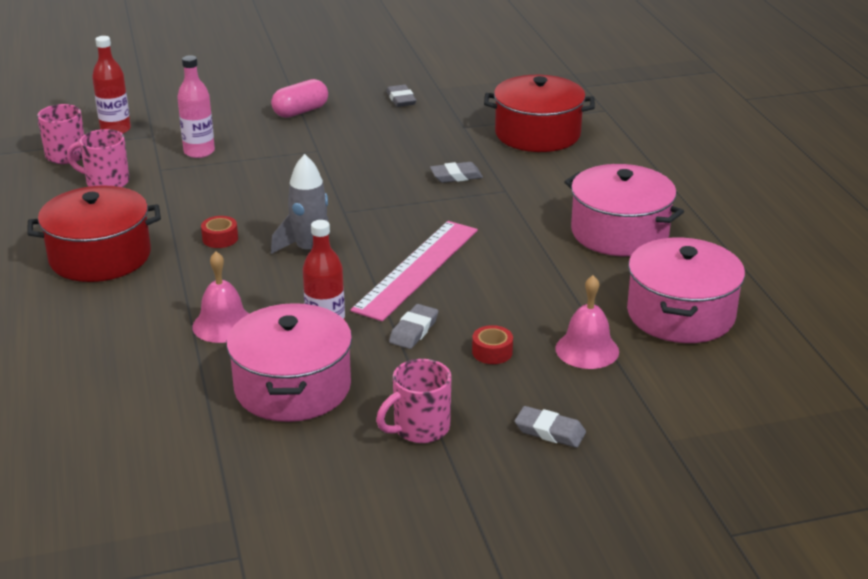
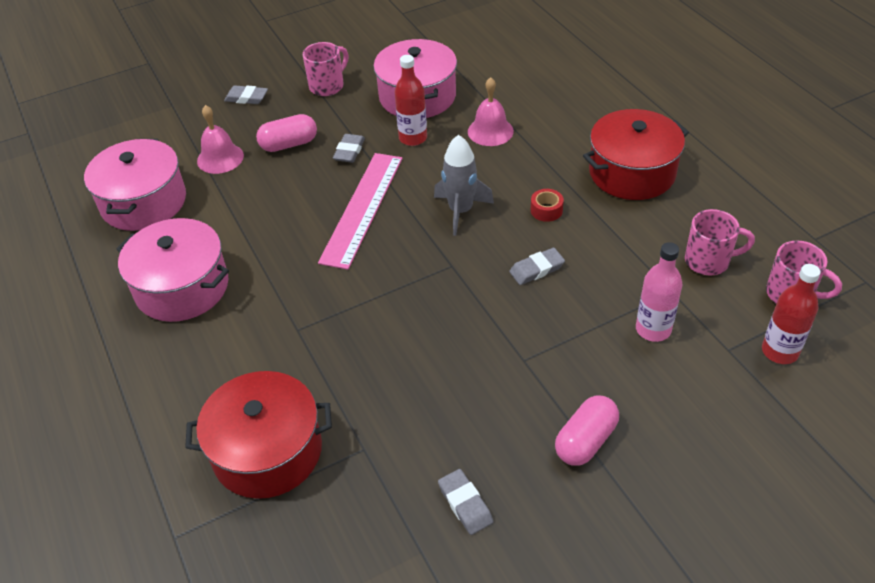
camera: 170 degrees right, 15 degrees up
grey eraser [430,162,483,183] -> grey eraser moved to [509,248,565,285]
red tape [472,325,513,364] -> pink capsule [256,114,317,152]

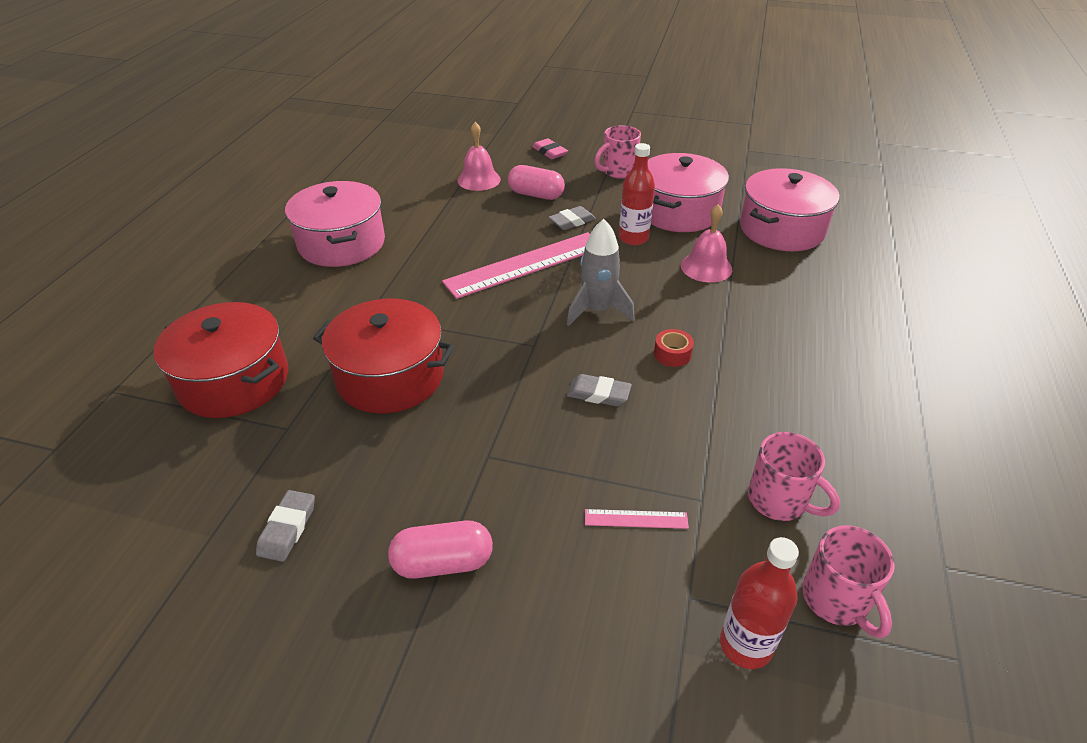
camera: 40 degrees right, 5 degrees down
pink pot [84,139,186,231] -> pink pot moved to [740,168,839,251]
grey eraser [224,86,268,104] -> pink eraser [532,138,568,159]
pink mug [303,42,349,96] -> pink mug turned 150 degrees clockwise [594,125,641,179]
red pot [583,109,689,200] -> red pot moved to [313,299,455,413]
pink bottle [636,242,683,342] -> pink ruler [585,509,689,529]

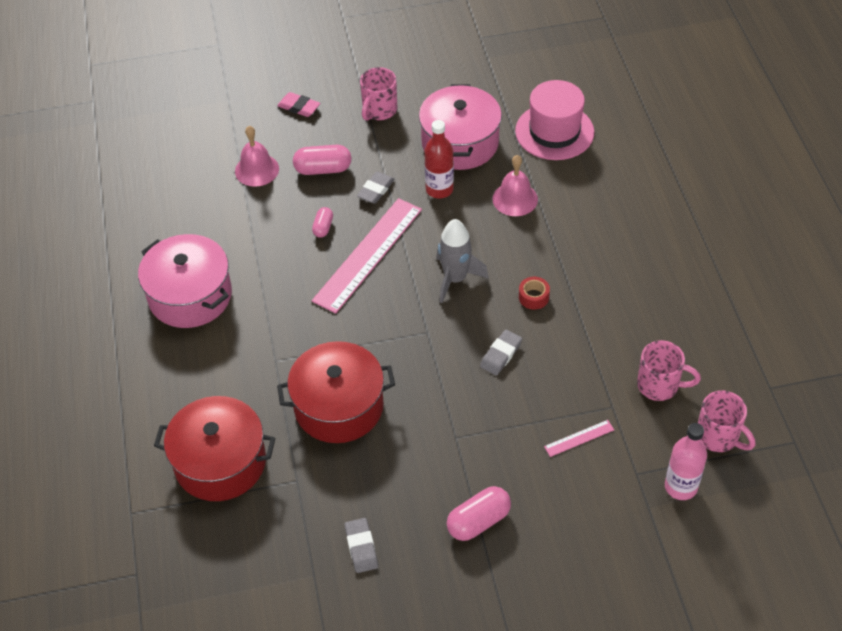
camera: 25 degrees left, 10 degrees up
grey eraser [567,374,632,406] -> grey eraser turned 45 degrees counterclockwise [480,330,522,375]
red bottle [720,537,799,669] -> pink bottle [665,423,707,500]
pink pot [740,168,839,251] -> pink hat [515,80,594,160]
none -> pink capsule [312,207,333,238]

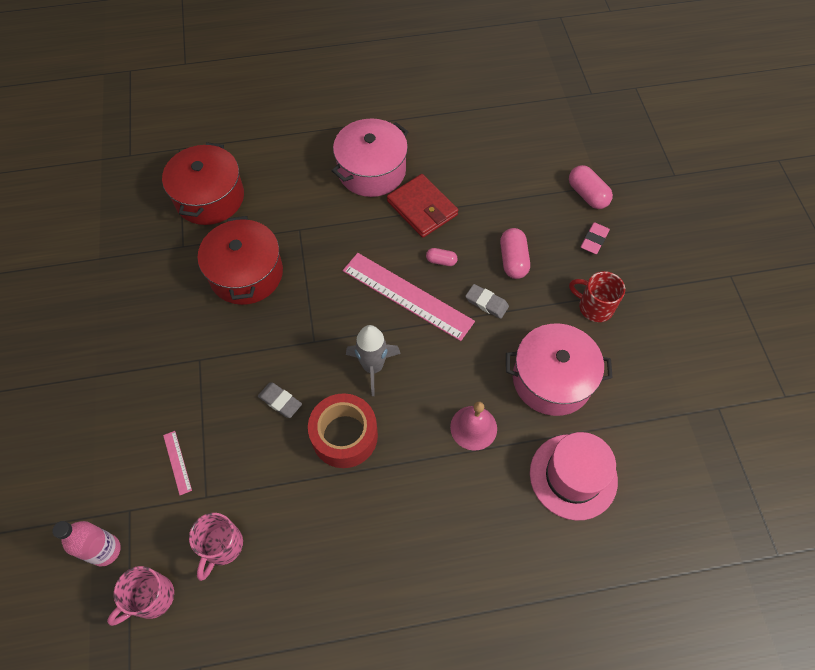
camera: 90 degrees right, 10 degrees up
pink bell [235,126,279,187] -> none
grey eraser [344,518,378,573] -> none
pink mug [360,67,397,121] -> red mug [569,271,625,322]
red bottle [424,120,454,198] -> none
pink capsule [446,486,511,541] -> pink capsule moved to [569,165,613,209]
red tape [519,277,550,310] -> red tape [308,393,378,468], size x2.22
none -> red wallet [387,174,458,238]

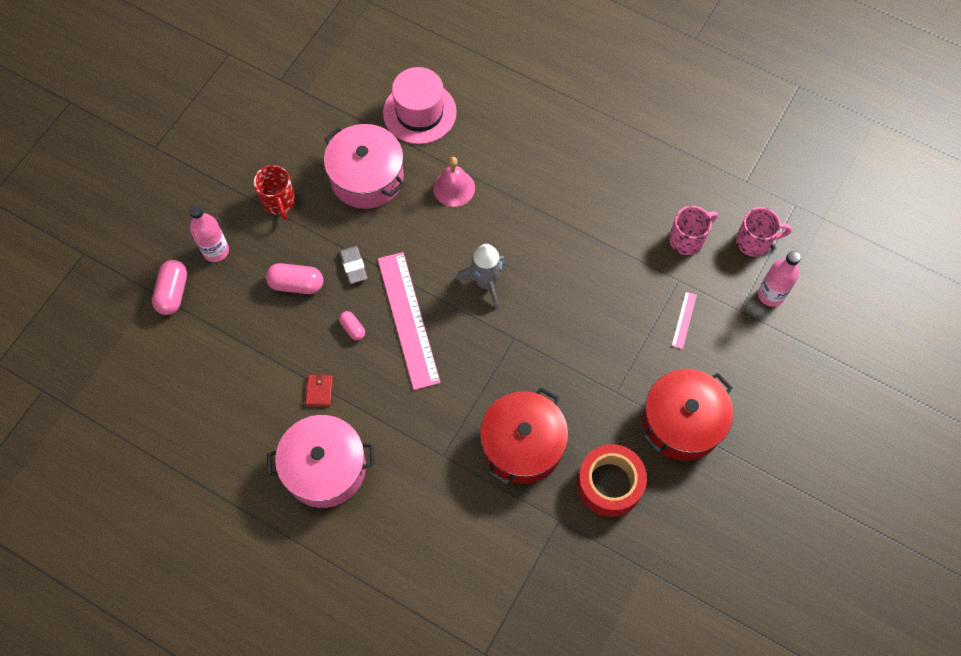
camera: 140 degrees left, 5 degrees up
red pot [162,142,244,225] -> red pot moved to [642,369,733,461]
grey eraser [258,382,302,418] -> none
red tape [308,393,378,468] -> red tape moved to [577,444,647,517]
red wallet [387,174,458,238] -> red wallet [305,374,333,406], size x0.47
pink capsule [500,228,530,279] -> pink capsule turned 60 degrees clockwise [266,263,323,294]
pink eraser [581,222,610,254] -> pink bottle [189,204,229,262]

